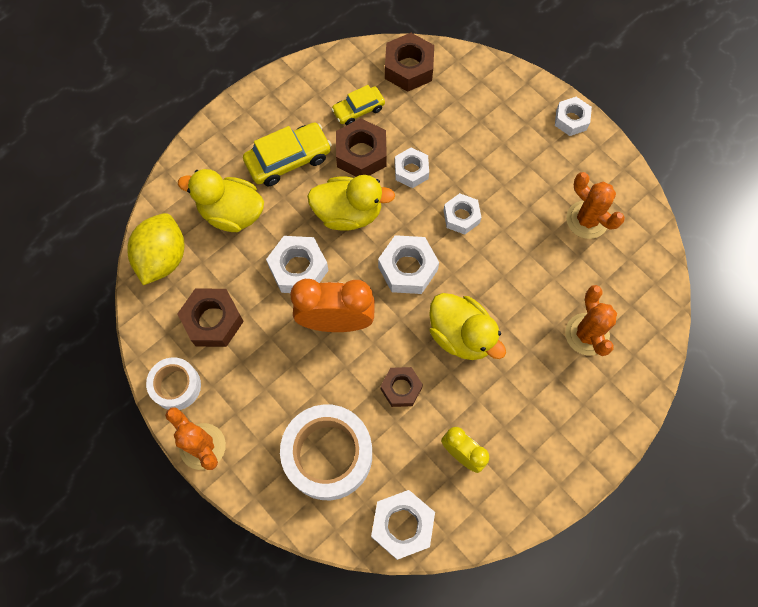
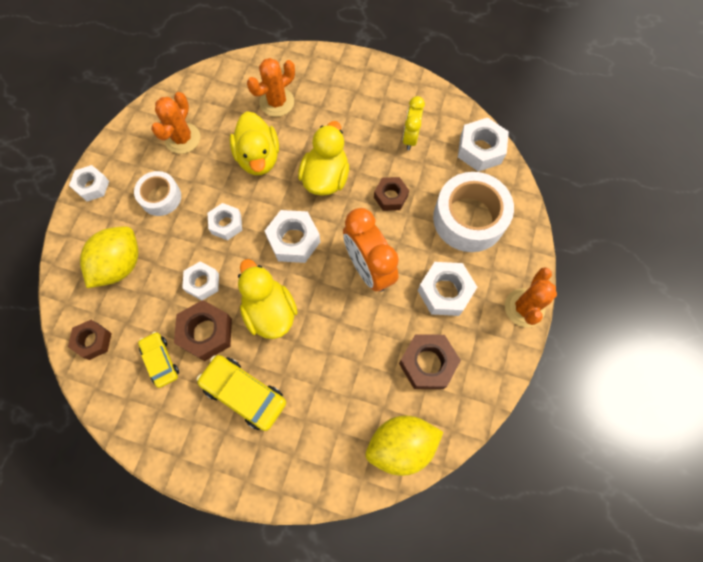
camera: 120 degrees left, 0 degrees up
white tape [146,357,201,410] -> white tape moved to [134,171,181,216]
yellow duck [178,169,264,232] -> yellow duck moved to [229,111,279,175]
white nut [266,236,328,293] -> white nut moved to [418,262,477,316]
yellow car [331,85,385,125] -> yellow car turned 150 degrees counterclockwise [138,332,179,388]
brown nut [385,33,434,92] -> brown nut [68,320,112,360], size x0.66
none -> yellow lemon [80,226,138,288]

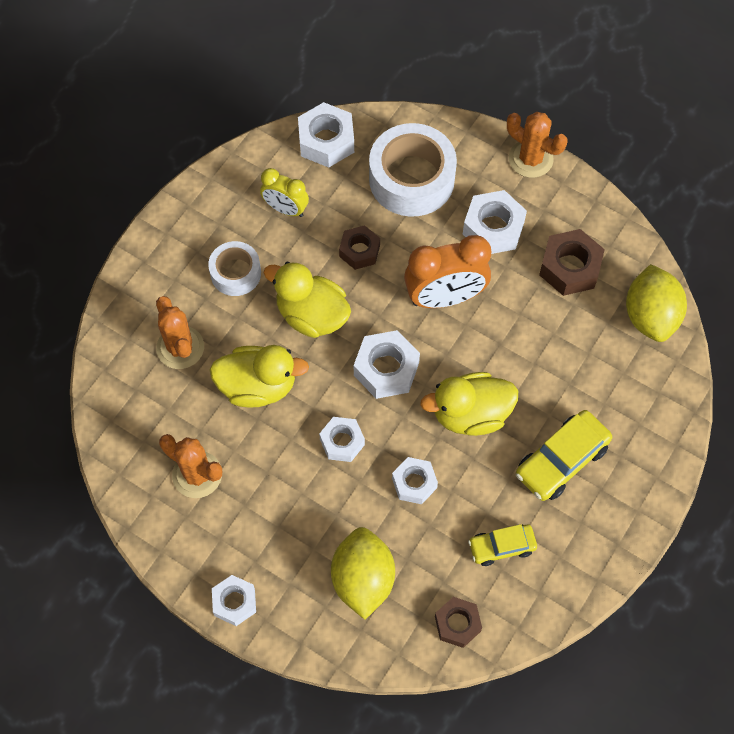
camera: 75 degrees left, 5 degrees down
yellow lemon [80,226,138,288] -> yellow lemon turned 45 degrees clockwise [331,527,395,620]
white tape [134,171,181,216] -> white tape moved to [208,241,261,296]
brown nut [174,300,232,361] -> none

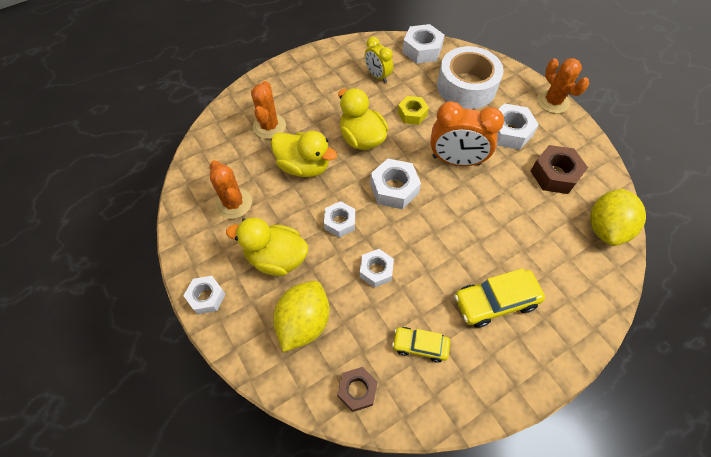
camera: 25 degrees right, 5 degrees down
white tape [208,241,261,296] -> none
brown nut [339,225,380,270] -> yellow nut [398,96,429,125]
yellow duck [420,372,518,436] -> yellow duck moved to [226,217,308,276]

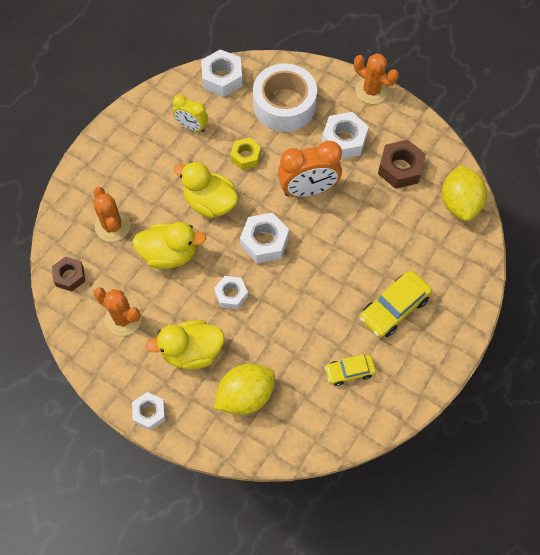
camera: 25 degrees left, 5 degrees up
yellow lemon [273,281,329,352] -> yellow lemon turned 60 degrees clockwise [214,364,275,415]
brown nut [337,367,378,412] -> brown nut moved to [52,256,85,291]
white nut [360,249,394,288] -> none

